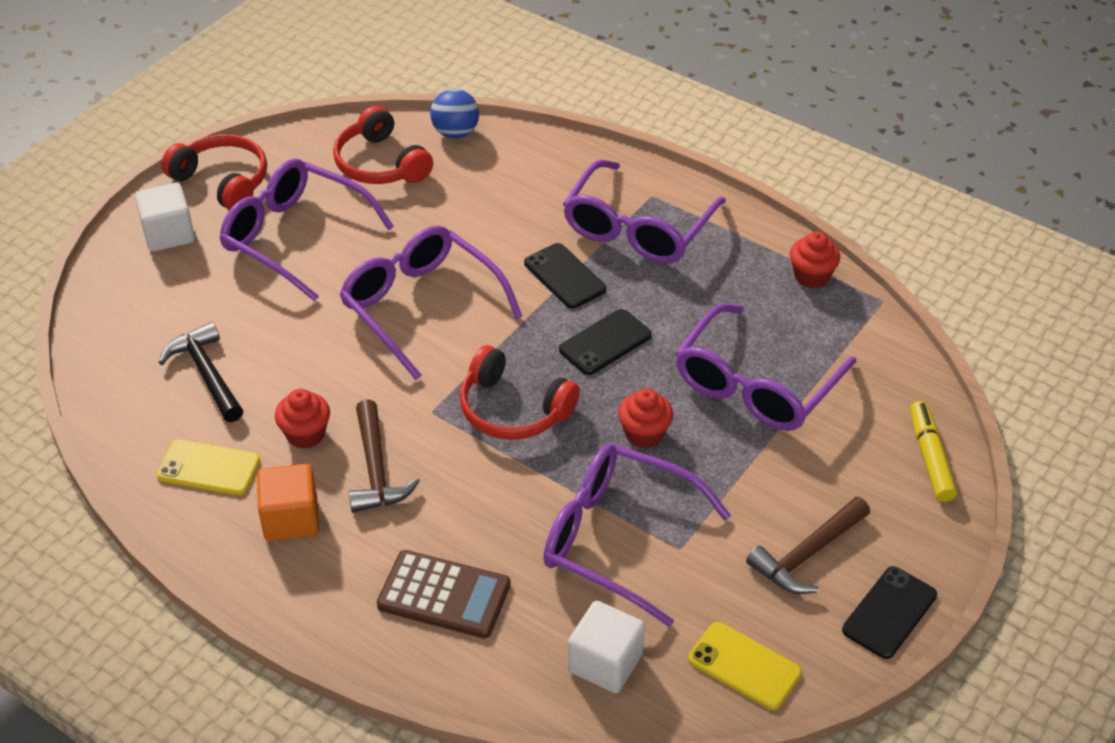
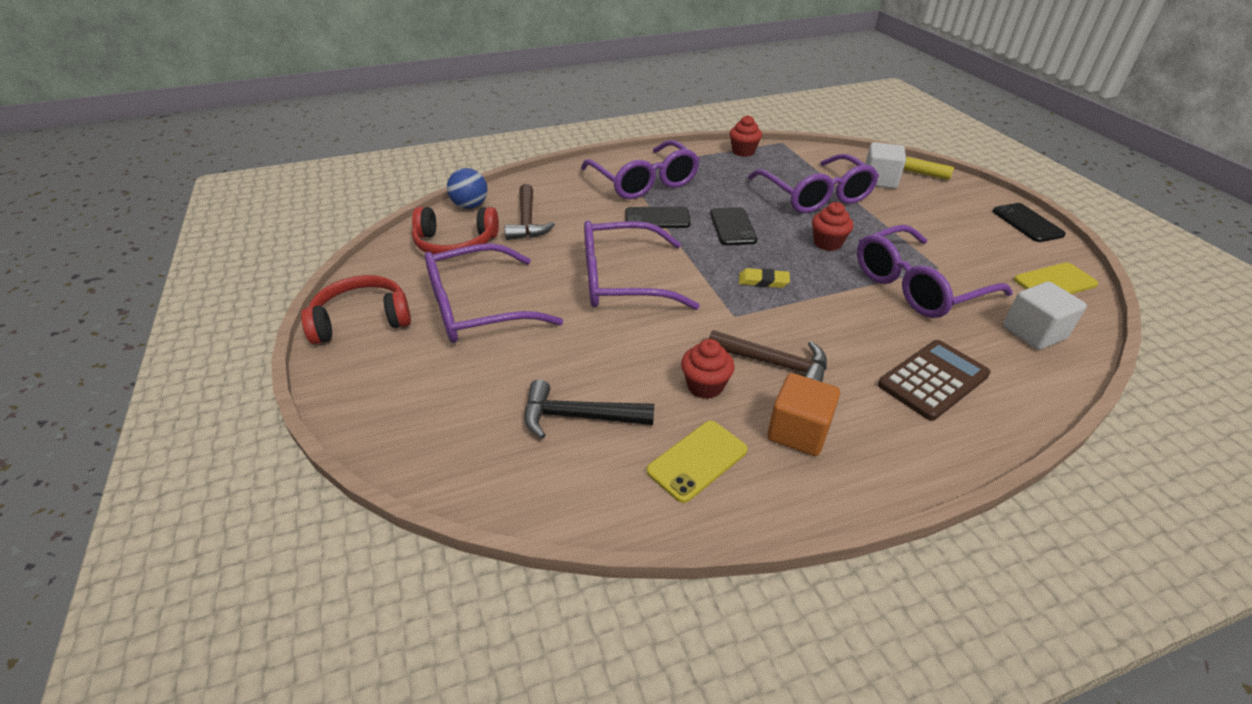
camera: 55 degrees left, 5 degrees down
white cube [135,183,195,252] -> white cube moved to [865,142,906,189]
red headphones [460,345,580,440] -> yellow eraser [739,268,790,288]
brown hammer [746,497,870,594] -> brown hammer moved to [505,184,555,240]

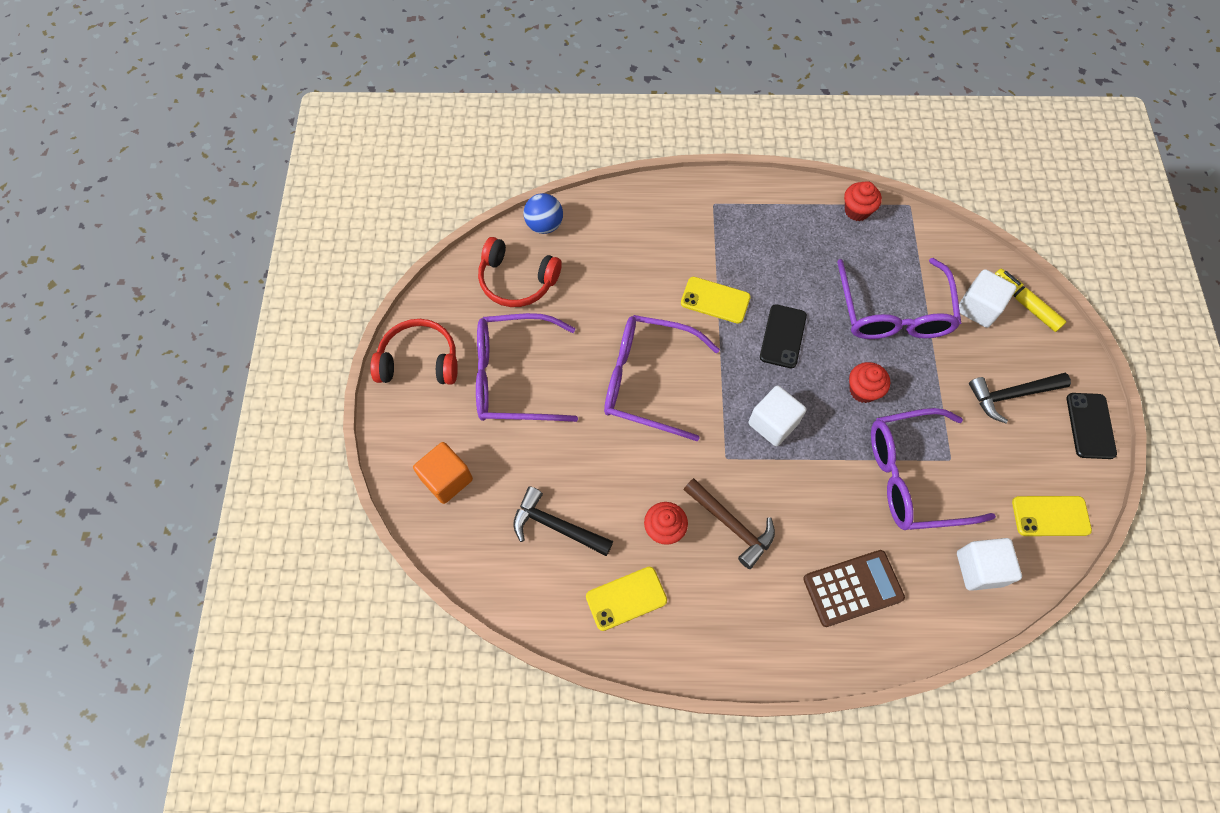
camera: 20 degrees right, 25 degrees up
brown hammer [505,184,555,240] -> none
purple glasses [581,140,700,199] -> none
black phone [625,207,691,228] -> yellow phone [681,277,751,324]
yellow eraser [739,268,790,288] -> white cube [748,386,806,446]
orange cube [767,373,840,456] -> orange cube moved to [413,442,473,504]
none -> black hammer [969,373,1071,423]

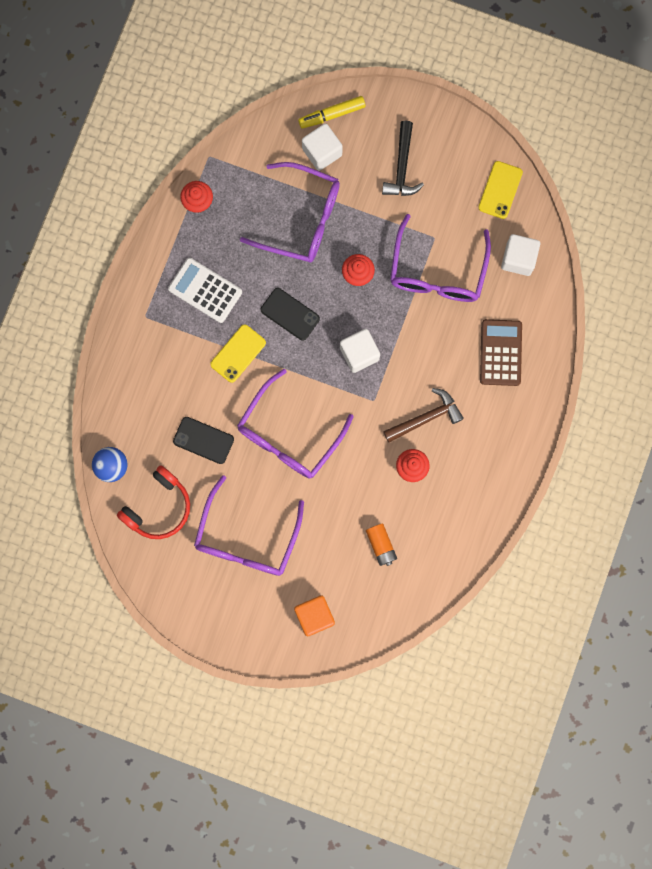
camera: 70 degrees left, 15 degrees up
red headphones [370,319,458,385] -> none
black hammer [513,486,613,556] -> orange battery [366,523,397,566]
yellow phone [586,567,667,631] -> none
black phone [1066,393,1117,459] -> black phone moved to [173,417,234,464]
none -> white calculator [168,258,242,323]

